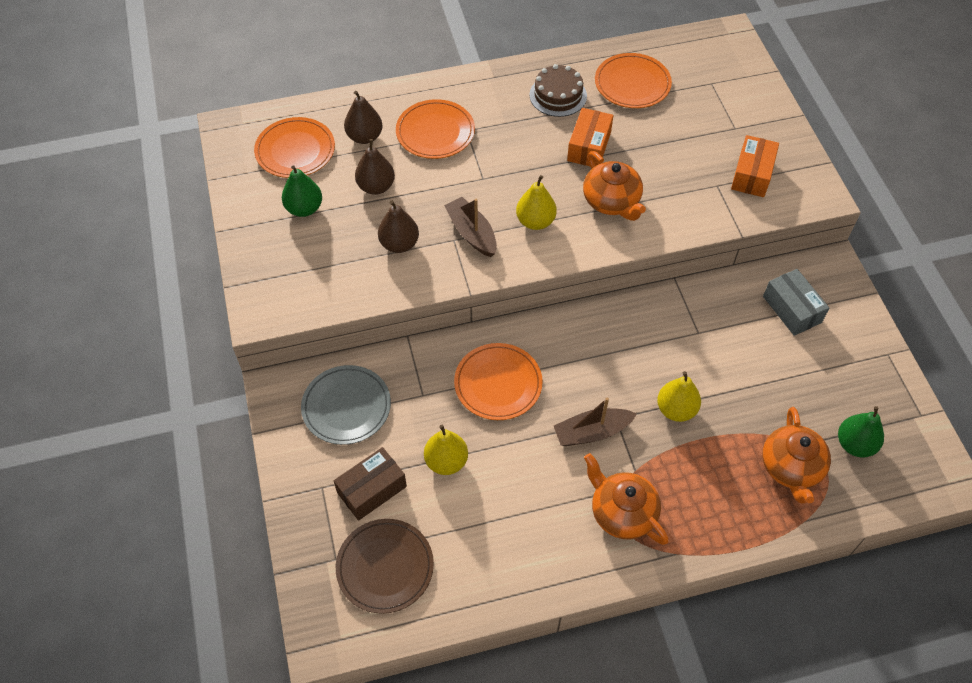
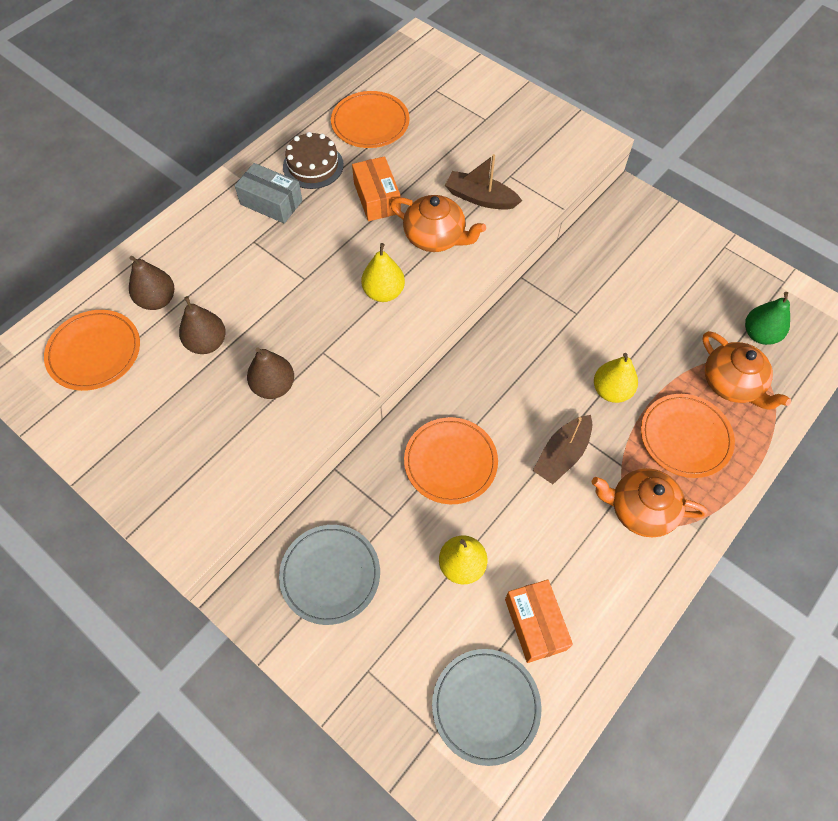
camera: 35 degrees left, 5 degrees up
green pear [282,165,322,217] -> none
brown box [334,447,407,521] -> none
brown plate [336,519,434,614] -> grey plate [432,649,541,766]
orange plate [396,99,475,159] -> orange plate moved to [641,394,735,478]
brown boat [444,197,497,257] -> brown boat moved to [445,154,522,210]
orange box [731,135,779,197] -> orange box moved to [505,580,573,663]
grey box [763,269,829,336] -> grey box moved to [235,163,303,224]

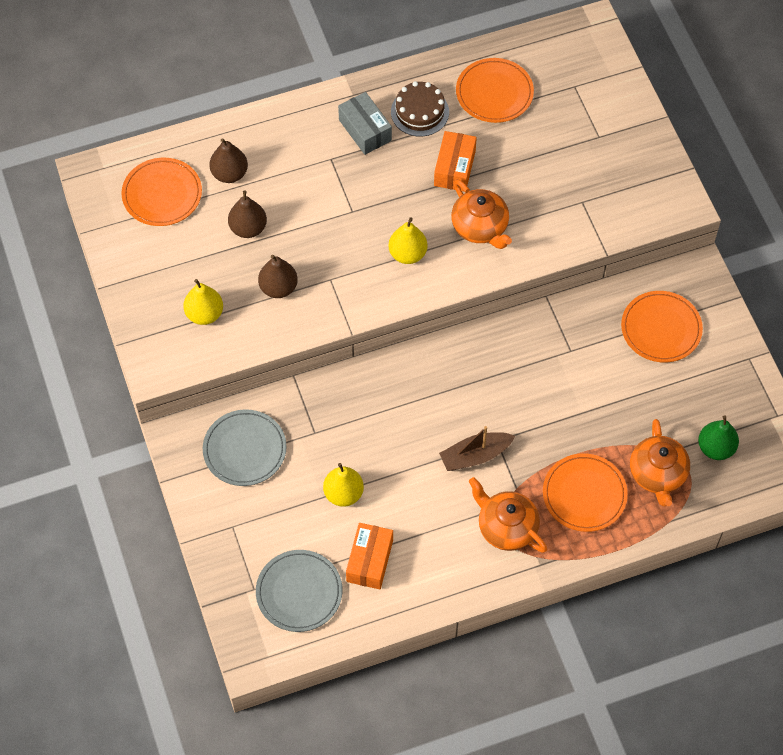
camera: 30 degrees right, 0 degrees up
orange plate [404,417,498,504] -> orange plate moved to [621,291,703,362]
brown boat [445,154,522,210] -> none
yellow pear [594,353,638,403] -> yellow pear moved to [183,279,223,325]

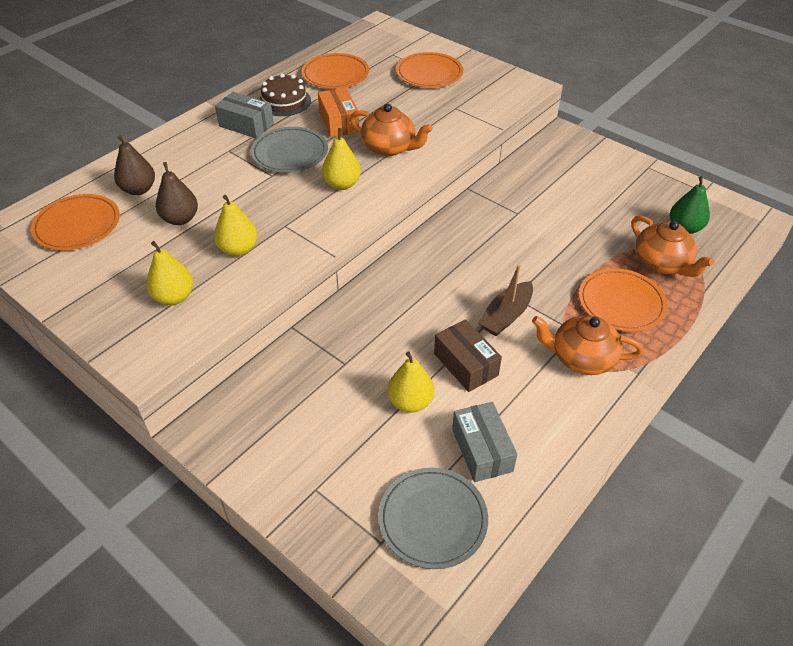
camera: 30 degrees left, 15 degrees down
grey plate [203,409,287,486] -> grey plate moved to [251,127,328,173]
brown pear [258,255,298,298] -> yellow pear [214,195,257,256]
orange box [346,523,393,589] -> grey box [452,402,517,482]
orange plate [621,291,703,362] -> orange plate moved to [396,52,463,88]
none -> brown box [434,319,502,392]

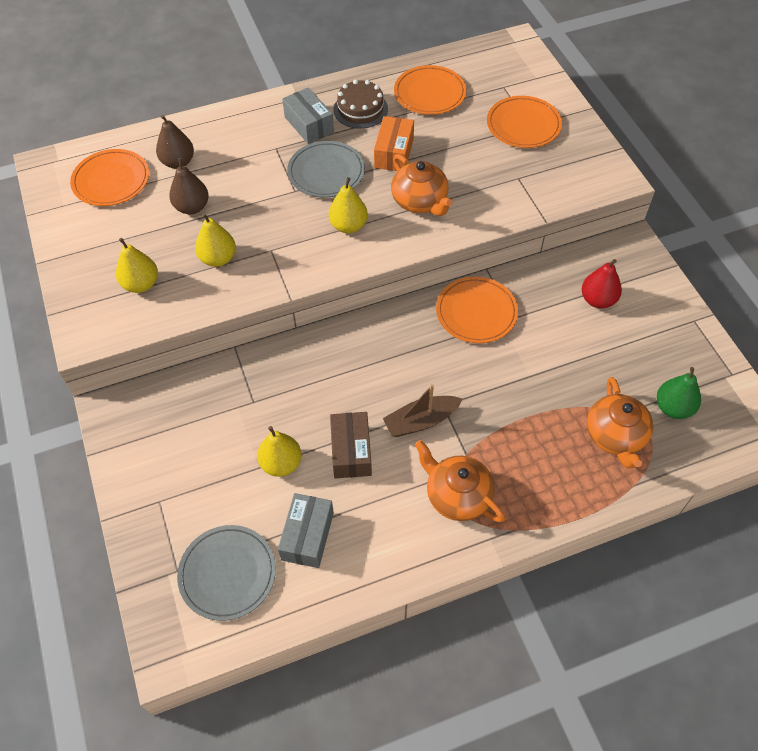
camera: 30 degrees right, 10 degrees up
orange plate [579,268,667,332] -> orange plate moved to [436,277,518,343]
none -> red pear [582,259,622,308]

